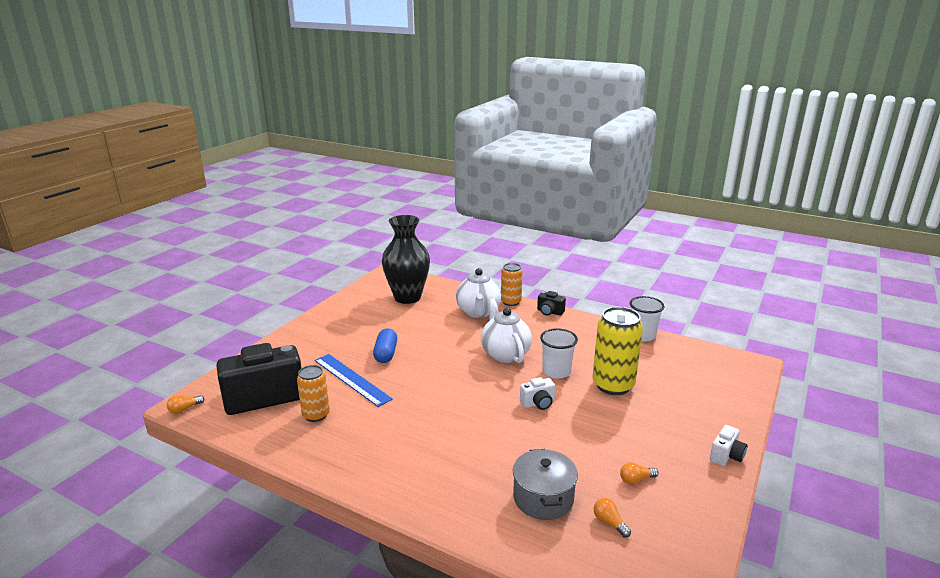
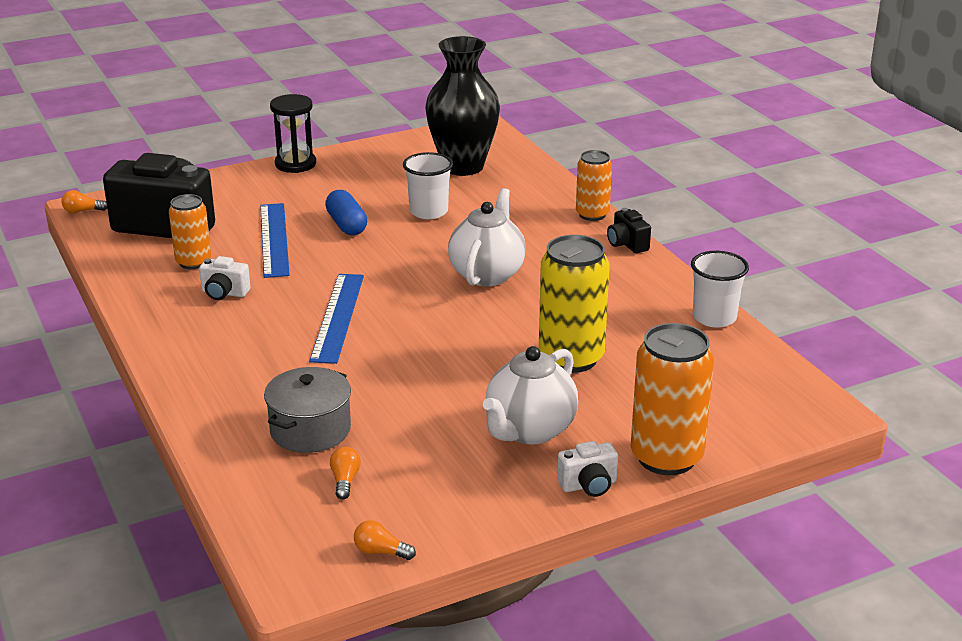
camera: 35 degrees right, 5 degrees up
blue capsule [373,328,397,363] -> blue capsule turned 60 degrees counterclockwise [325,190,367,235]
white teapot [456,268,501,318] -> white teapot moved to [483,346,578,444]
white camera [520,377,555,410] -> white camera moved to [199,256,251,300]
white cup [540,328,578,379] -> white cup moved to [403,152,453,219]
orange light bulb [620,462,658,484] -> orange light bulb moved to [354,520,416,560]
none -> black hourglass [270,94,316,173]
none -> blue ruler [309,274,364,364]
none -> orange can [631,323,714,475]

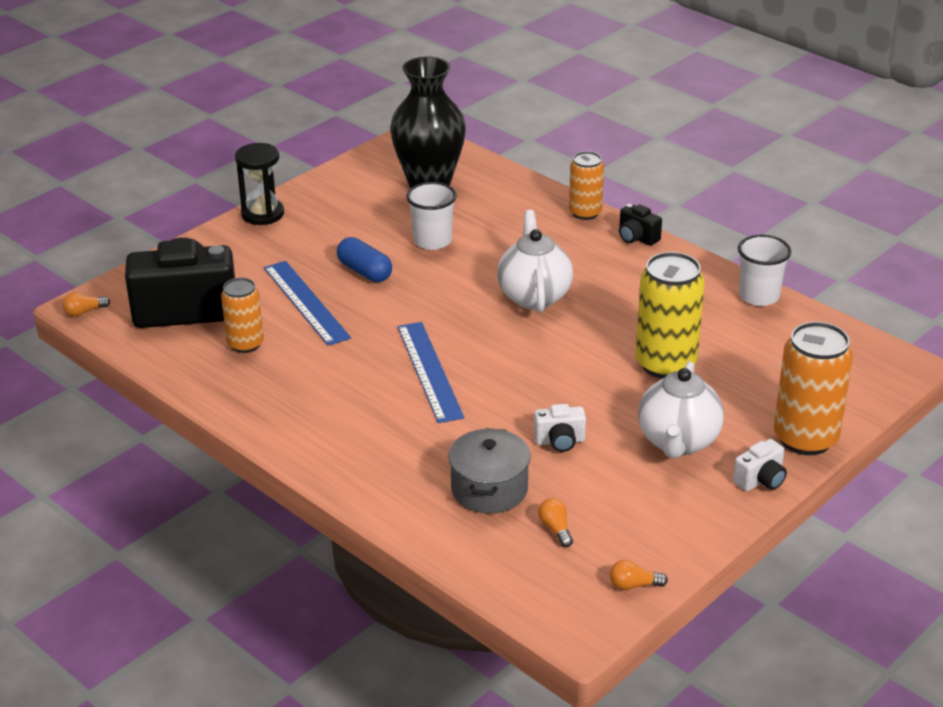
camera: 20 degrees left, 5 degrees up
white camera [199,256,251,300] -> white camera moved to [534,404,586,452]

